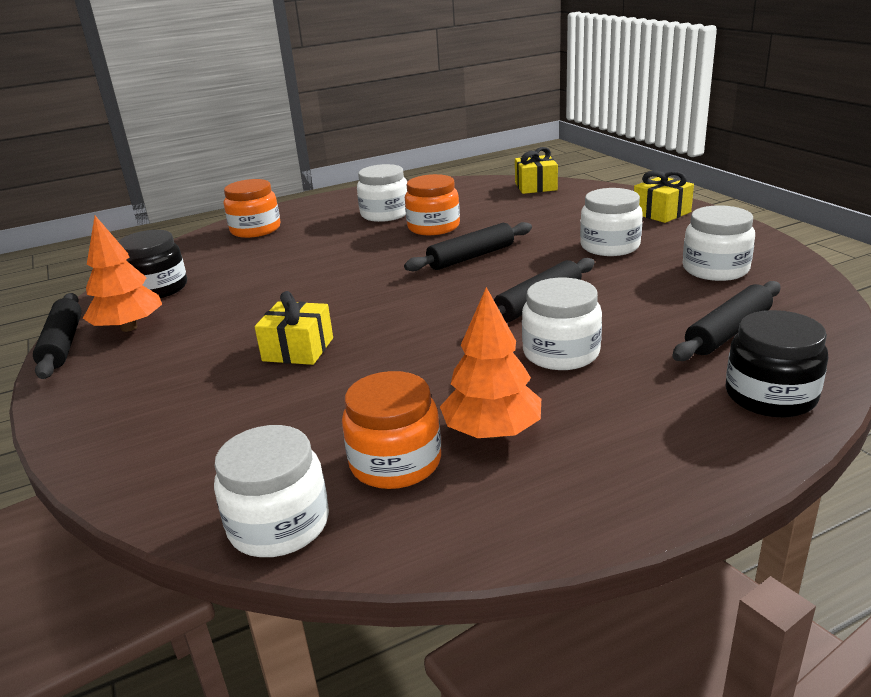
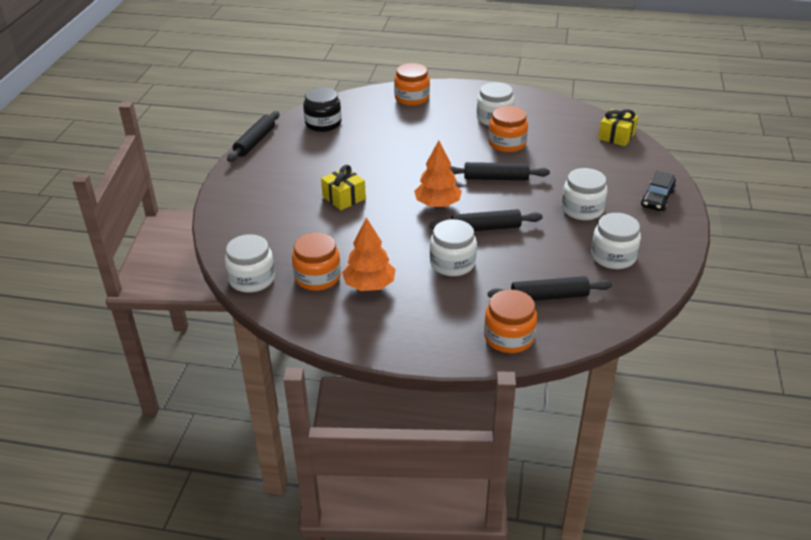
camera: 35 degrees right, 10 degrees up
orange tree [83,216,162,332] -> orange tree moved to [414,140,462,208]
yellow gift [634,171,694,223] -> black car [641,171,676,211]
black jar [725,310,828,417] -> orange jar [484,289,537,353]

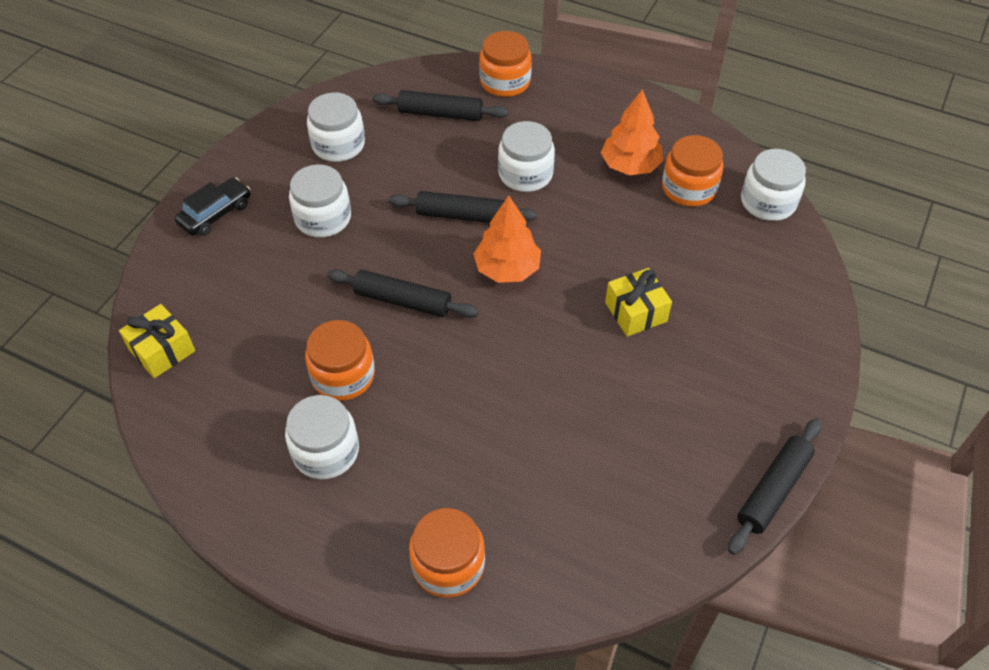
camera: 165 degrees left, 15 degrees up
black jar [303,87,341,132] -> none

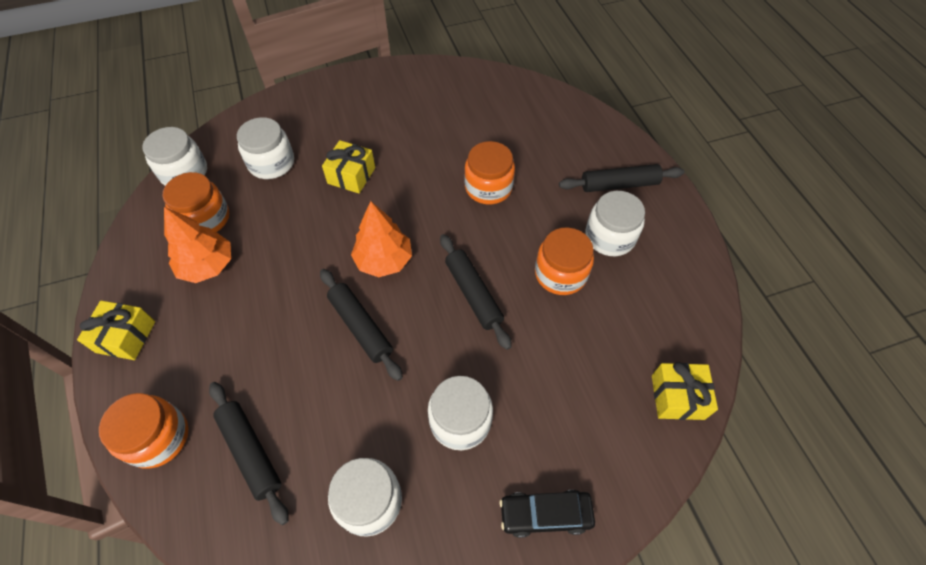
camera: 135 degrees left, 5 degrees up
orange jar [409,508,485,598] -> orange jar moved to [464,141,515,204]
white jar [498,121,555,192] -> white jar moved to [237,117,294,179]
black rolling pin [728,418,822,555] -> black rolling pin moved to [559,164,684,192]
none -> yellow gift [77,301,155,360]

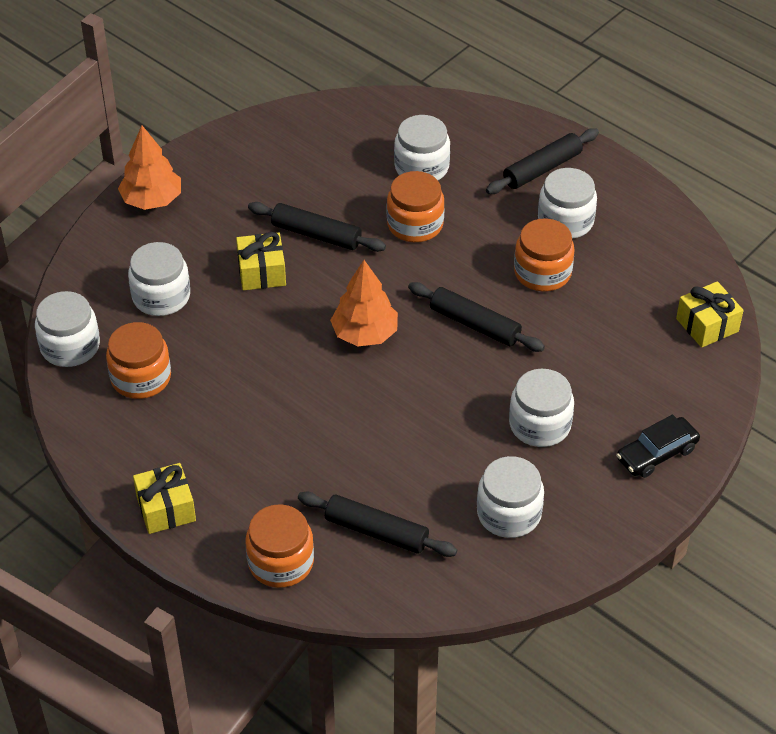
camera: 30 degrees left, 10 degrees down
orange tree [164,207,231,283] -> orange tree moved to [118,125,181,210]
black rolling pin [320,269,403,381] -> black rolling pin moved to [248,202,386,252]
none -> white jar [394,115,450,180]

